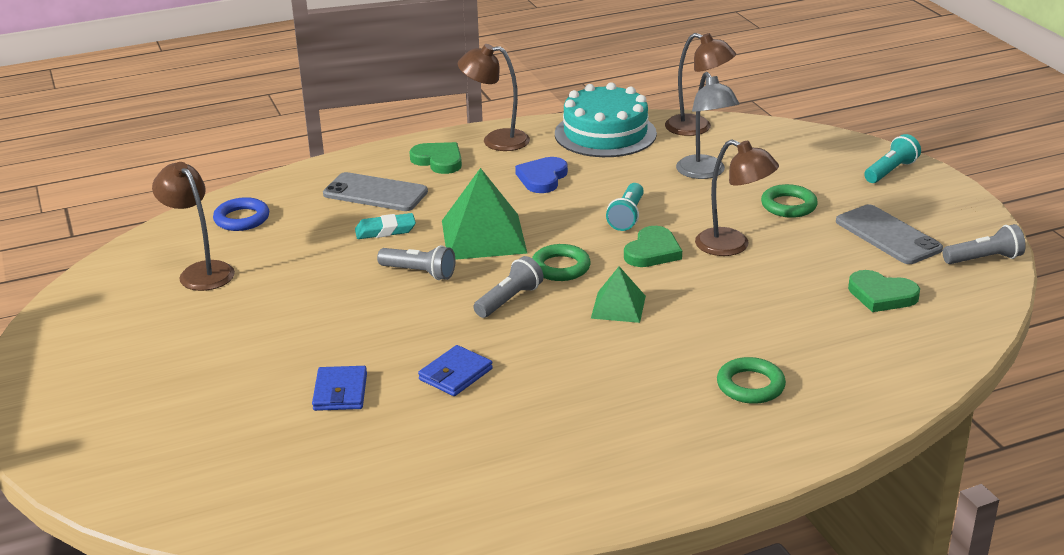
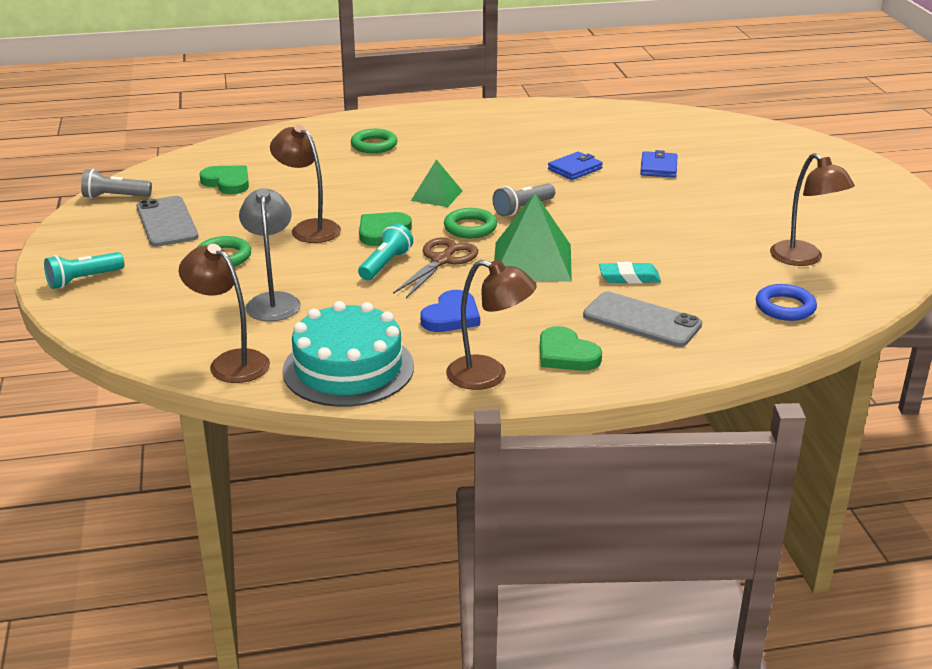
camera: 170 degrees left, 0 degrees up
grey flashlight [377,245,455,280] -> none
none -> brown scissors [393,237,478,298]

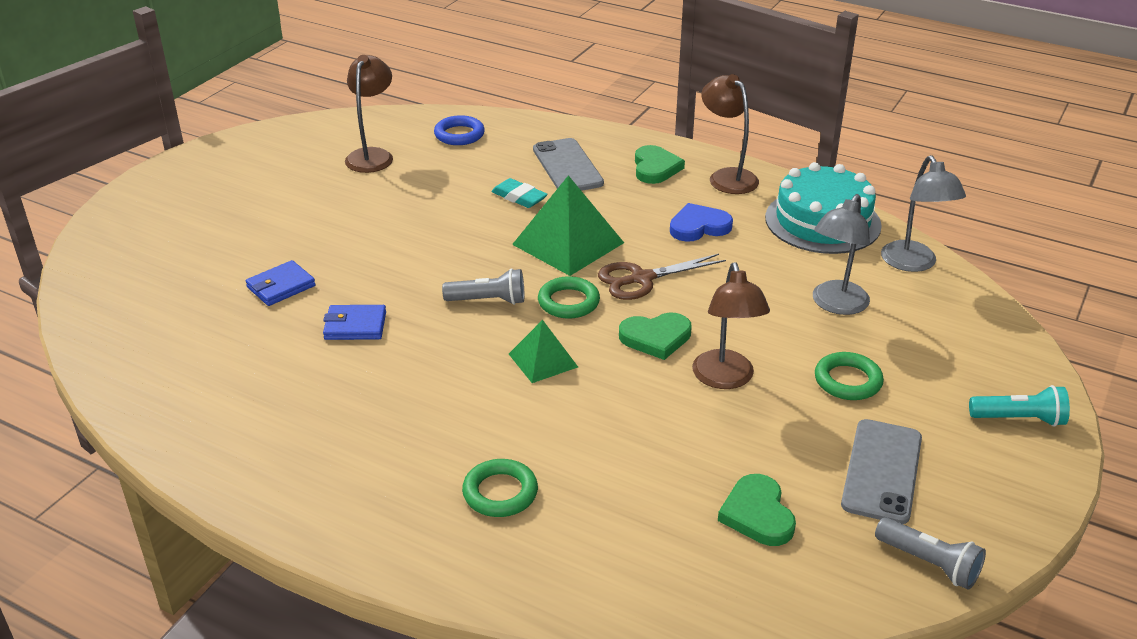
camera: 140 degrees left, 5 degrees up
brown lamp [179,244,270,383] -> grey lamp [881,155,966,272]
turquoise flashlight [358,224,413,280] -> none

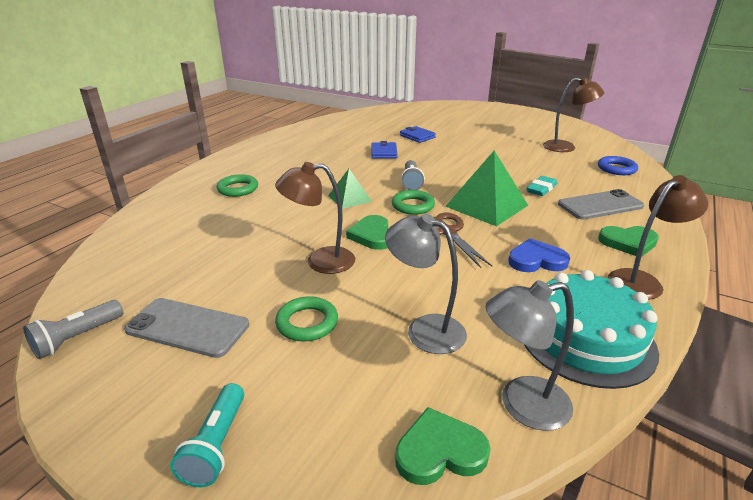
camera: 90 degrees right, 5 degrees down
blue heart [670,203,733,242] -> blue heart turned 75 degrees counterclockwise [508,238,570,272]
green heart [718,474,796,546] -> green heart moved to [395,407,490,485]

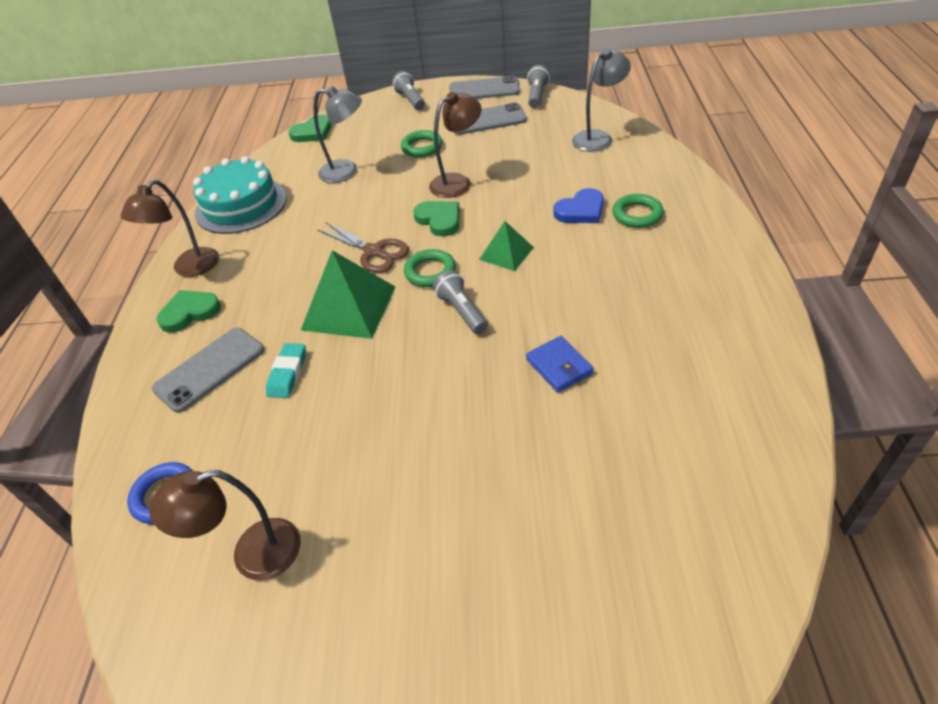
camera: 155 degrees right, 15 degrees up
turquoise flashlight [170,383,244,487] -> grey flashlight [392,71,425,110]
blue wallet [400,126,436,143] -> none
grey lamp [485,280,574,431] -> grey lamp moved to [572,48,631,152]
blue heart [508,238,570,272] -> blue heart moved to [553,188,604,223]
none -> grey phone [449,76,520,99]

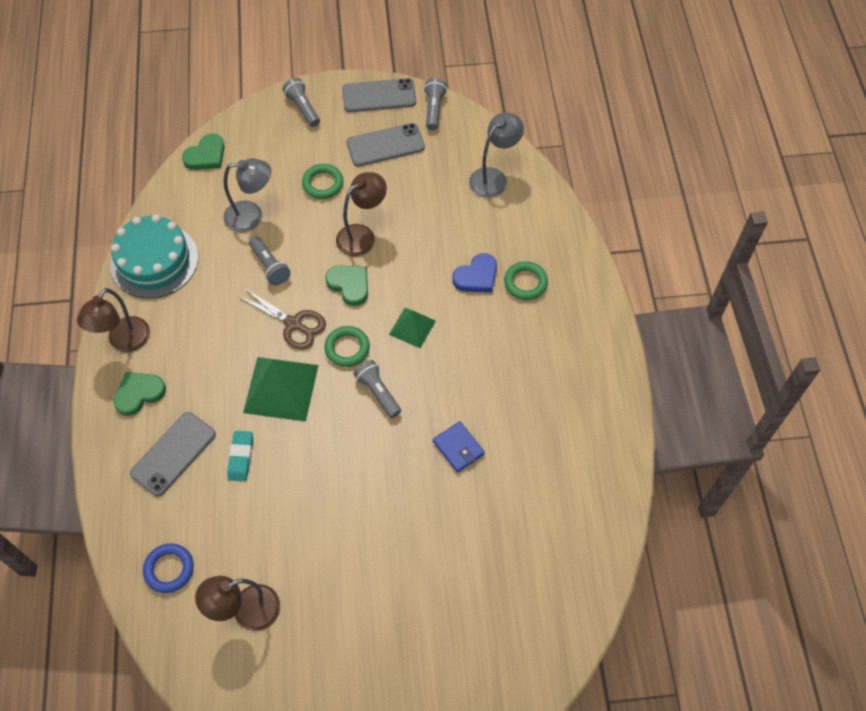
camera: 10 degrees left, 15 degrees up
none -> grey flashlight [249,236,290,285]

